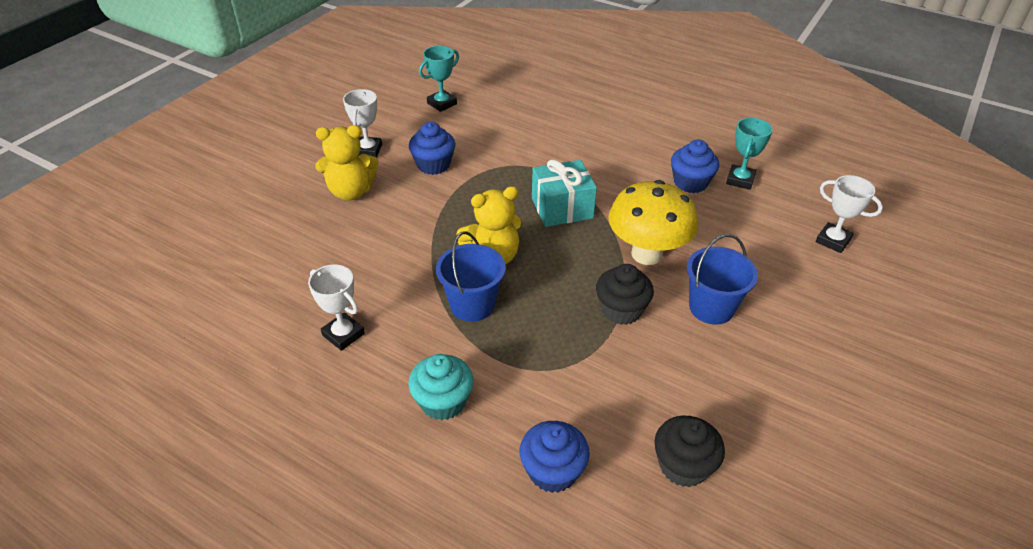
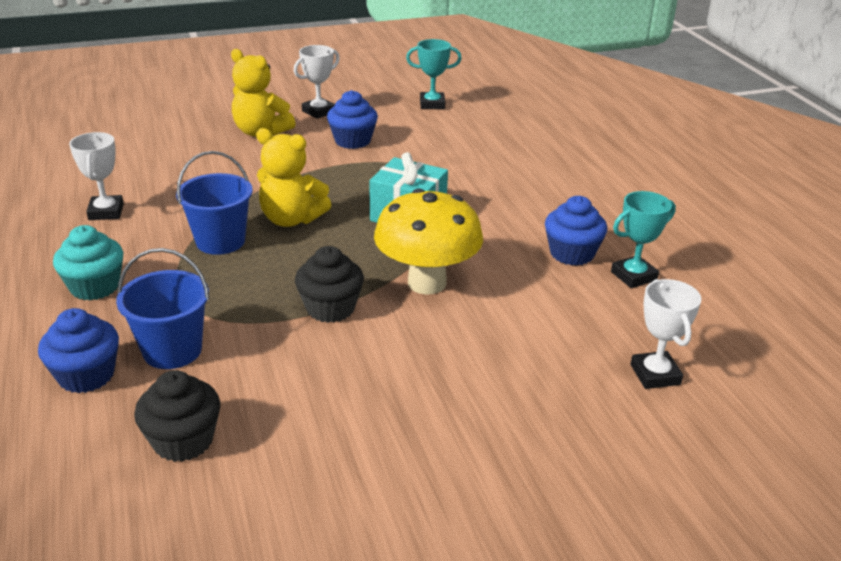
camera: 40 degrees right, 10 degrees down
blue bucket [687,234,758,325] -> blue bucket moved to [116,248,209,369]

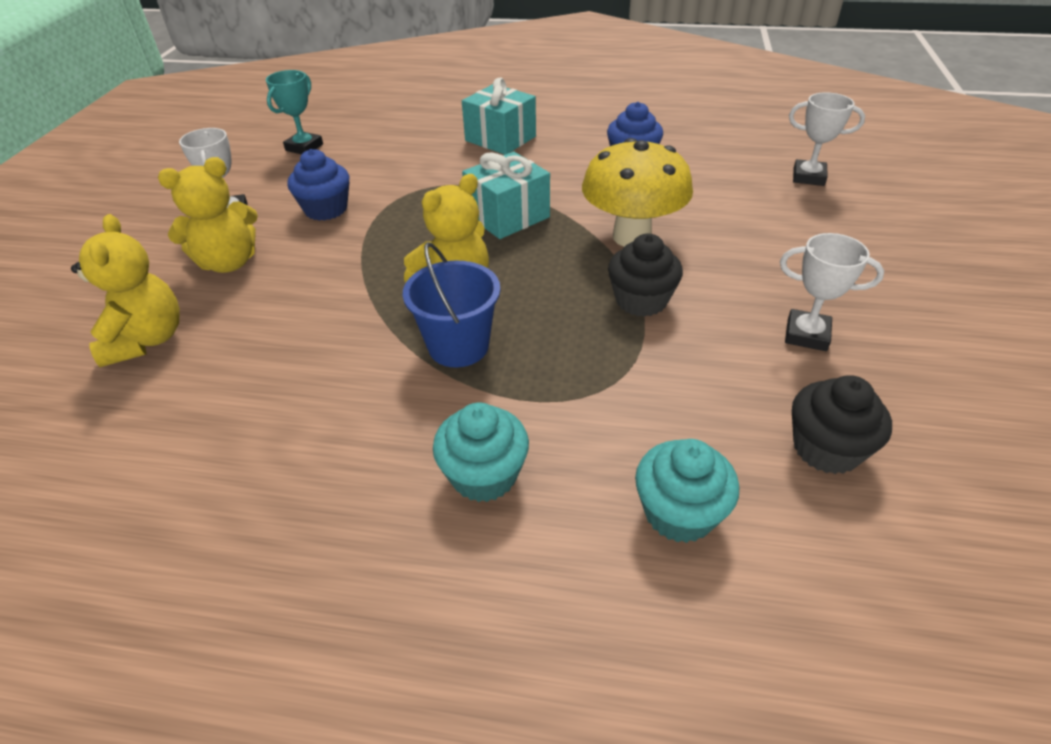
camera: 60 degrees left, 10 degrees up
blue cupcake [38,308,119,393] -> turquoise cupcake [635,439,739,543]
white trophy [69,132,124,220] -> white trophy moved to [780,233,884,351]
blue bucket [116,248,209,369] -> none
turquoise trophy [611,191,676,288] -> none
none -> yellow teddy bear [71,214,180,367]
none -> turquoise gift [462,77,536,155]

